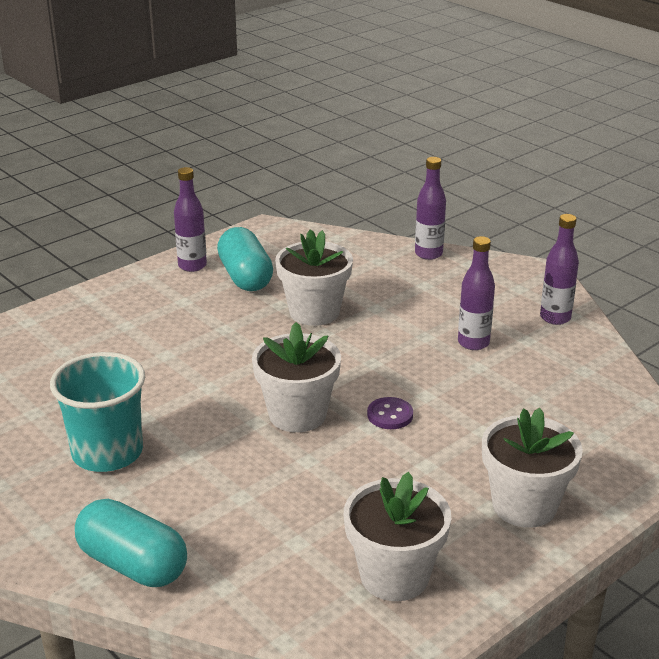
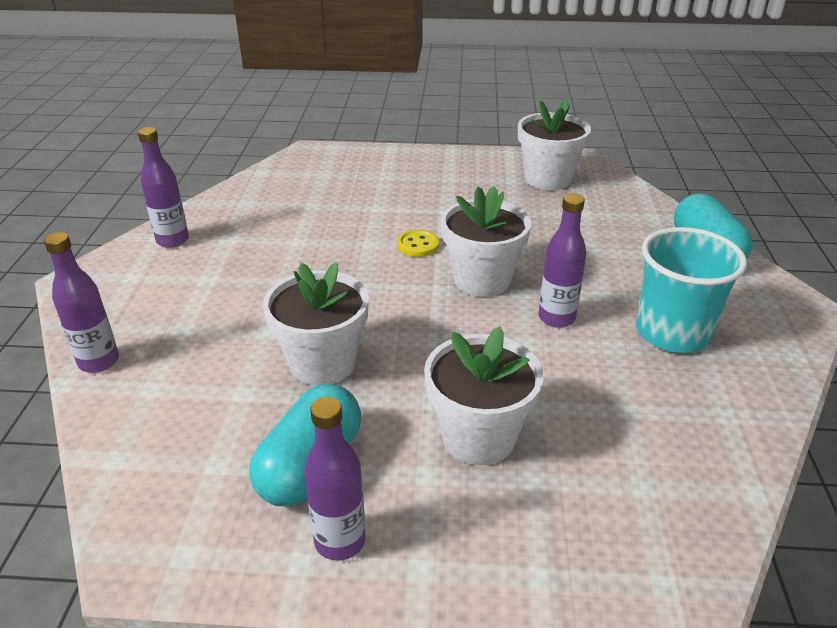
camera: 135 degrees left, 5 degrees up
purple button [367,397,413,429] -> yellow button [397,229,439,257]
purple bottle [458,236,495,350] -> purple bottle moved to [539,194,586,327]
white flower pot [482,408,583,528] -> white flower pot moved to [424,326,543,465]

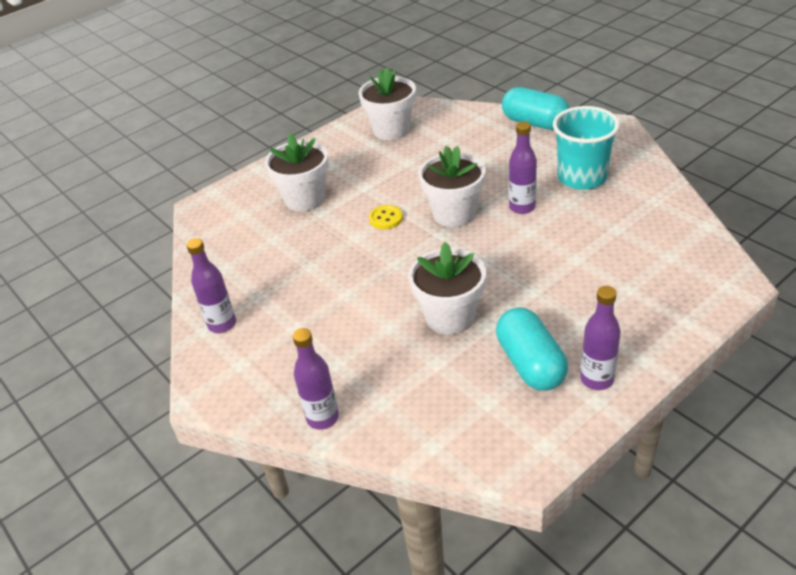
camera: 40 degrees left, 5 degrees up
white flower pot [424,326,543,465] -> white flower pot moved to [265,133,329,212]

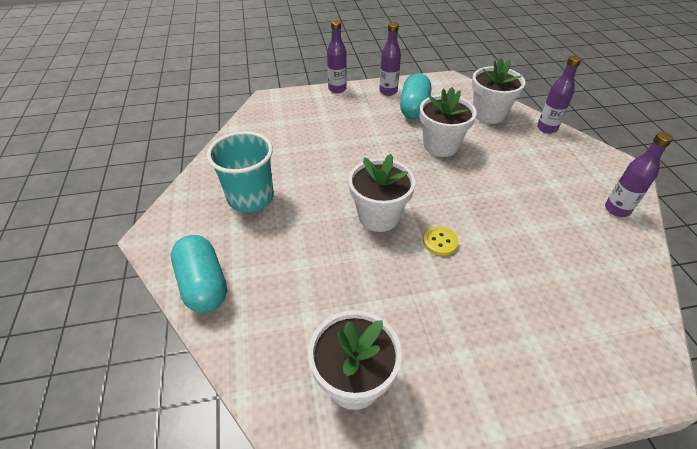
camera: 155 degrees left, 5 degrees up
white flower pot [265,133,329,212] -> white flower pot moved to [472,58,526,124]
purple bottle [509,121,537,214] -> purple bottle moved to [327,20,347,93]

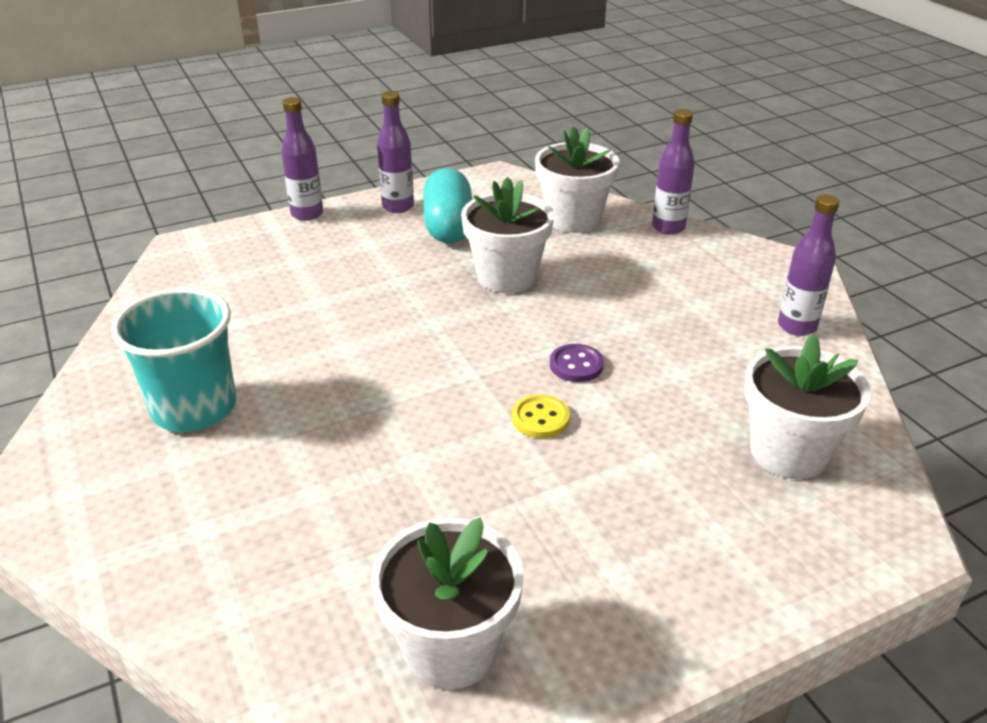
camera: 15 degrees left, 10 degrees down
turquoise capsule [171,235,227,313] -> none
white flower pot [348,154,415,232] -> white flower pot moved to [744,334,871,479]
none -> purple button [550,344,604,382]

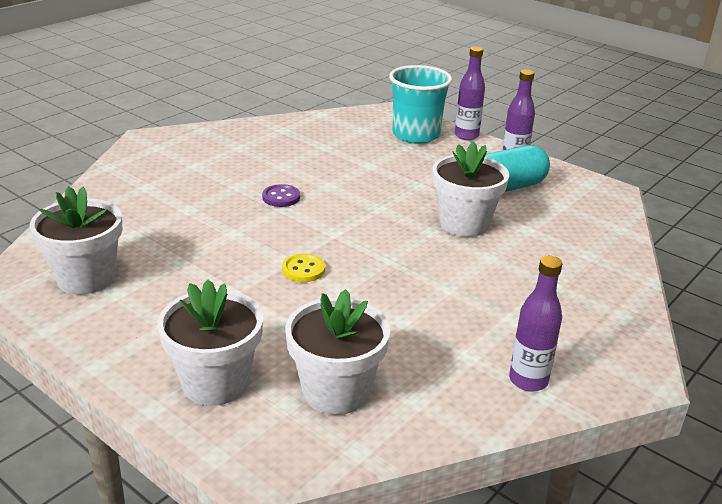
camera: 65 degrees right, 5 degrees down
turquoise cup [112,288,236,432] -> turquoise cup moved to [389,65,452,144]
white flower pot [535,126,619,233] -> white flower pot moved to [157,280,263,406]
purple button [550,344,604,382] -> purple button moved to [262,184,300,207]
purple bottle [652,109,695,235] -> none

